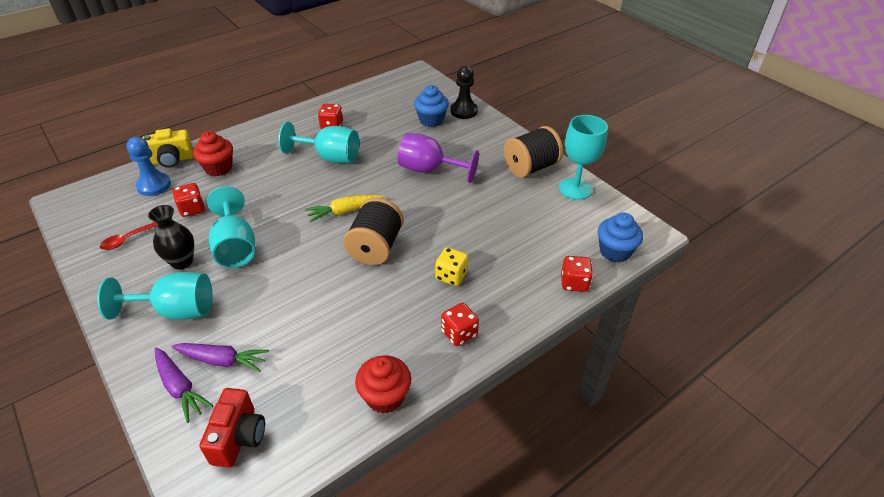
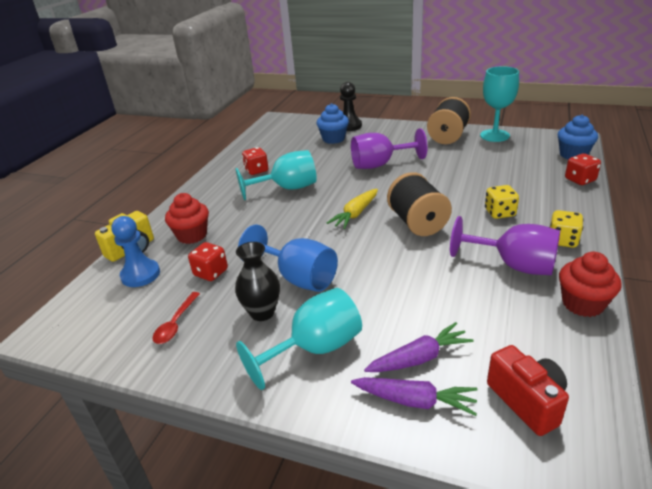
camera: 30 degrees left, 10 degrees down
turquoise goblet [207,186,255,268] -> blue goblet [238,224,338,292]
red dice [441,303,479,346] -> yellow dice [550,210,583,248]
none -> purple goblet [450,216,560,275]

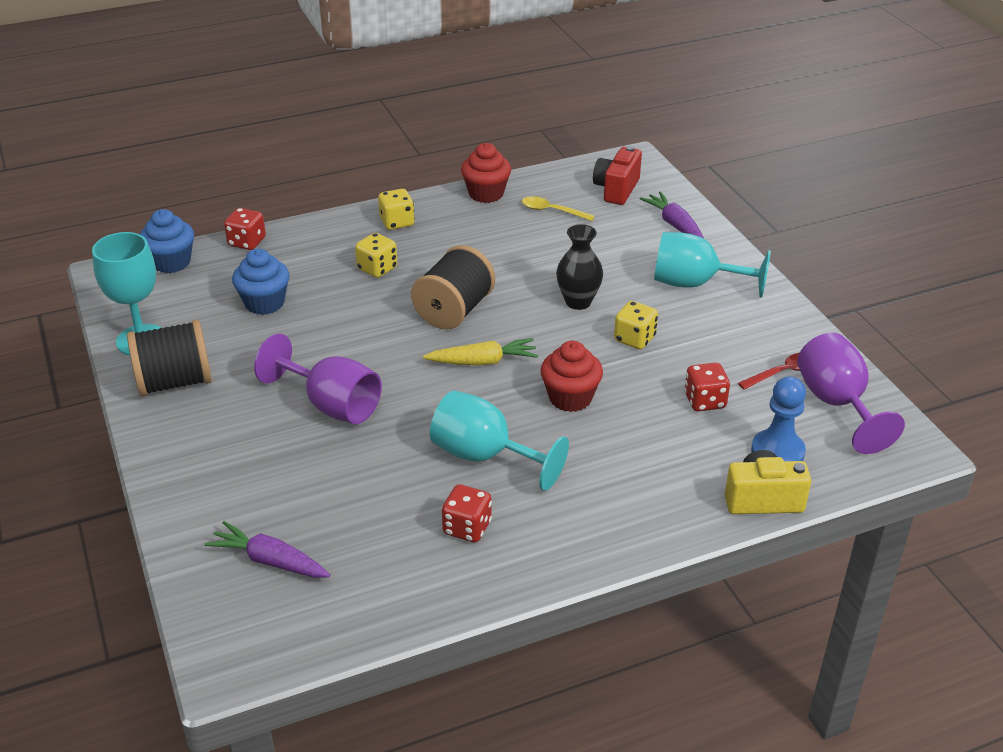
camera: 135 degrees left, 5 degrees up
red cupcake [165,193,209,244] -> red cupcake moved to [540,341,603,412]
black vase [235,242,280,321] -> black vase moved to [556,224,603,310]
blue goblet [238,224,338,292] -> yellow dice [614,301,658,349]
blue cupcake [316,103,349,144] -> blue cupcake moved to [232,249,290,315]
black pawn [340,82,362,131] -> none
purple carrot [364,322,474,372] -> purple carrot moved to [204,521,330,578]
purple goblet [450,216,560,275] -> purple goblet moved to [797,333,905,454]
none -> yellow spoon [522,196,595,221]

